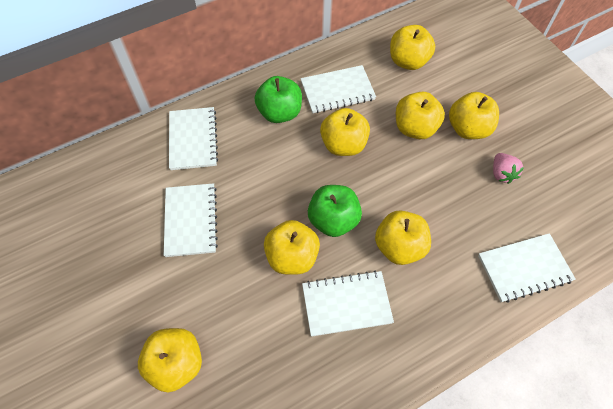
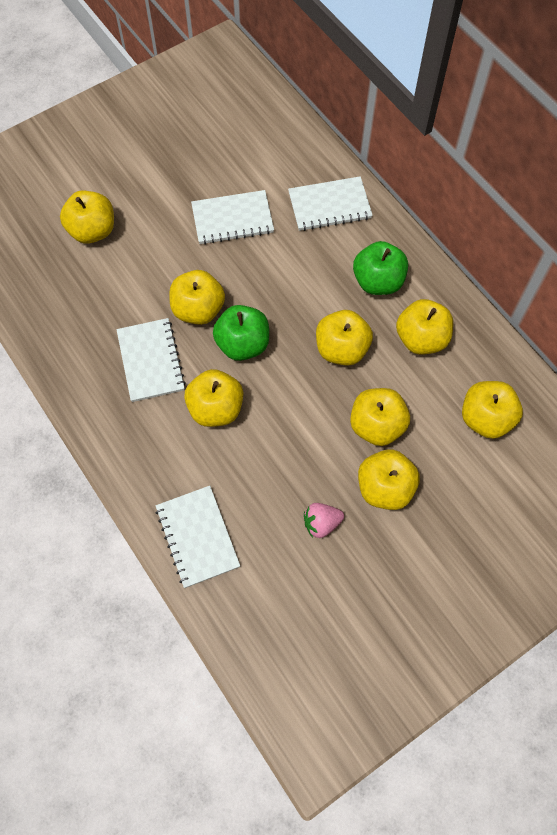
camera: 85 degrees right, 5 degrees up
white notebook [301,65,376,113] -> yellow apple [396,299,453,355]

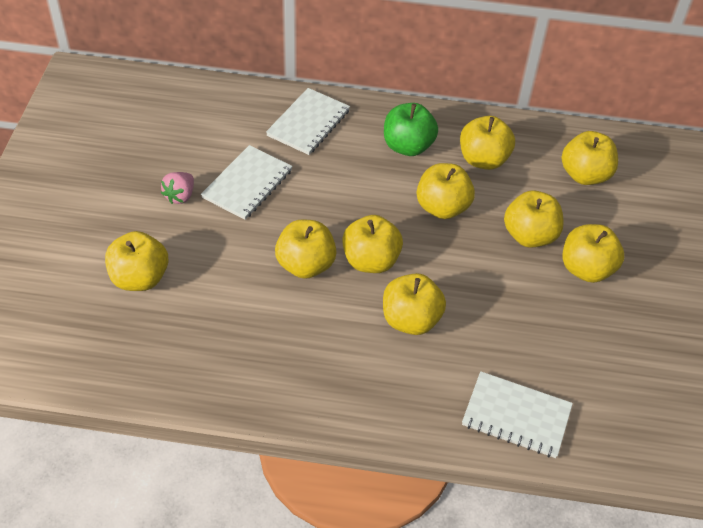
camera: 50 degrees left, 15 degrees down
white notebook [117,318,186,402] -> none
green apple [213,305,269,361] -> yellow apple [342,215,403,273]
pink strawberry [304,503,344,538] -> pink strawberry moved to [161,172,194,204]

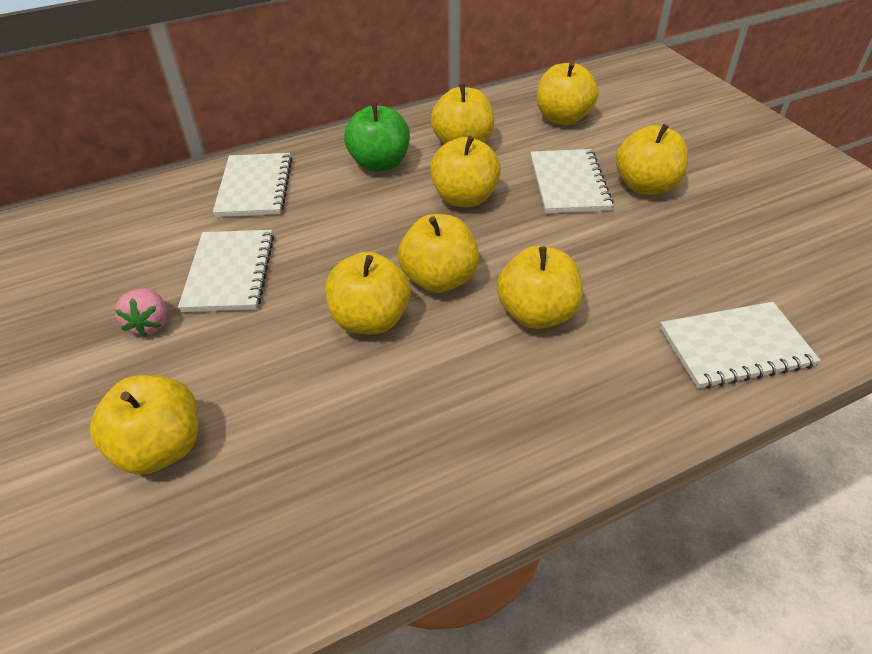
camera: 30 degrees left, 5 degrees down
yellow apple [504,190,564,248] -> white notebook [530,149,613,214]

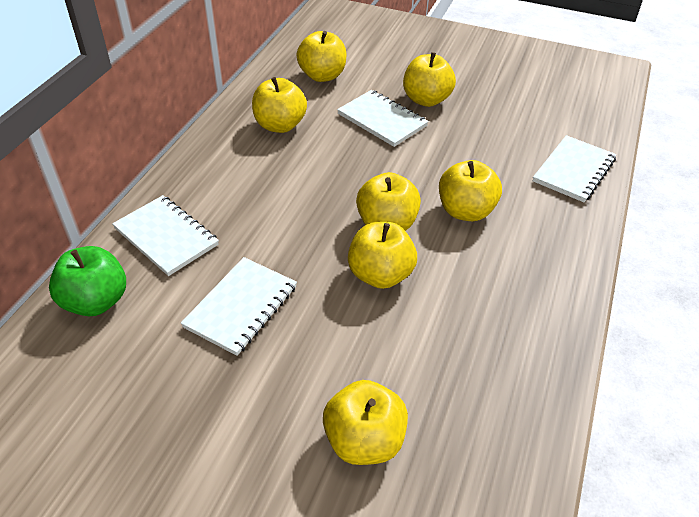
camera: 45 degrees left, 0 degrees up
pink strawberry [115,289,167,337] -> none
white notebook [178,230,274,312] -> white notebook turned 75 degrees clockwise [181,257,297,356]
green apple [344,103,410,172] -> green apple moved to [49,246,126,316]
yellow apple [430,136,501,207] -> none

